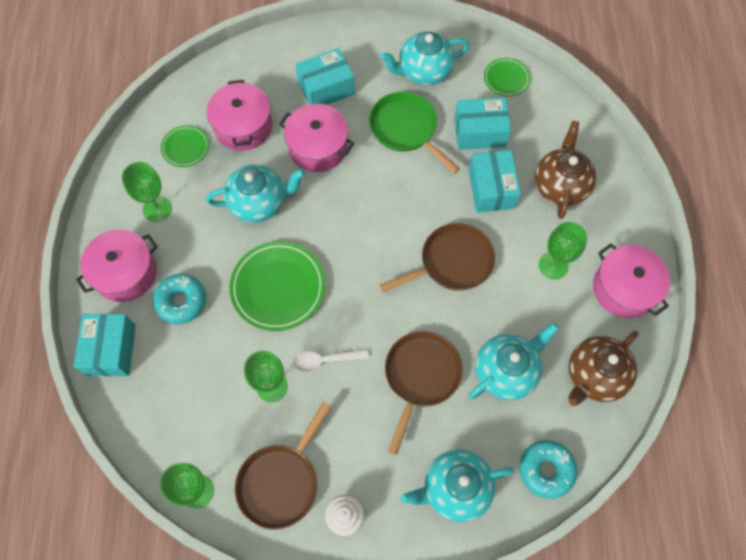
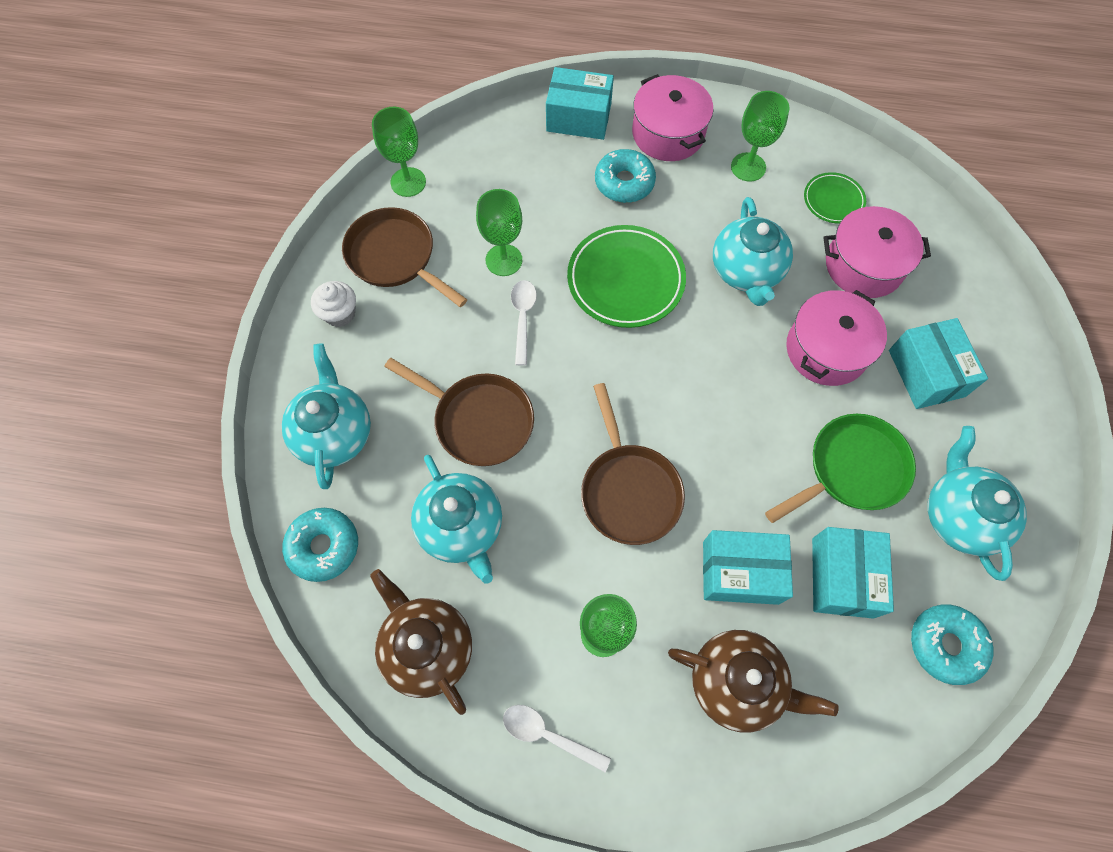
camera: 100 degrees right, 0 degrees up
green plate [484,58,530,97] -> turquoise donut [911,604,994,685]
pink pot [593,243,670,318] -> white spoon [503,705,611,772]

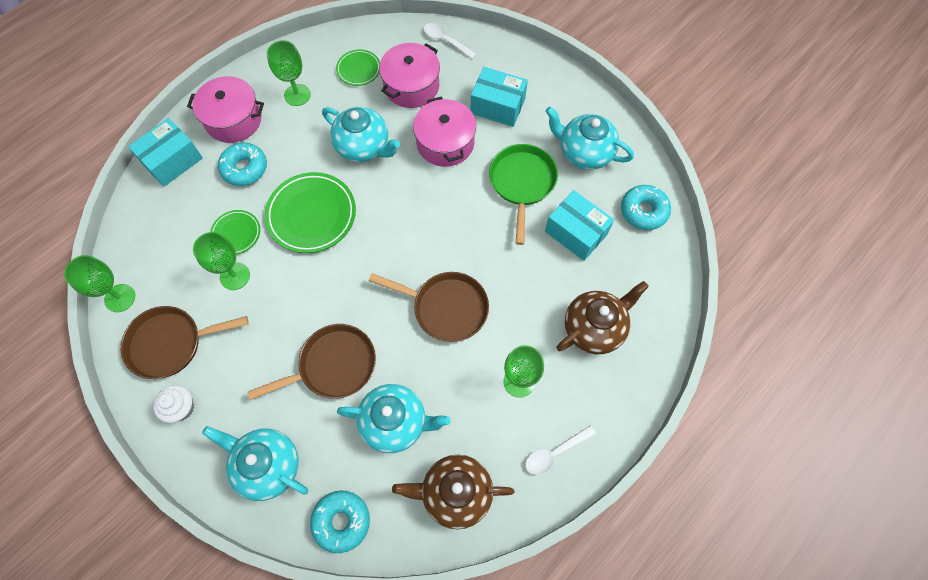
camera: 55 degrees left, 0 degrees up
white spoon [511,280,537,366] -> white spoon moved to [424,23,477,59]
turquoise box [703,530,793,605] -> none
none -> green plate [210,210,260,255]

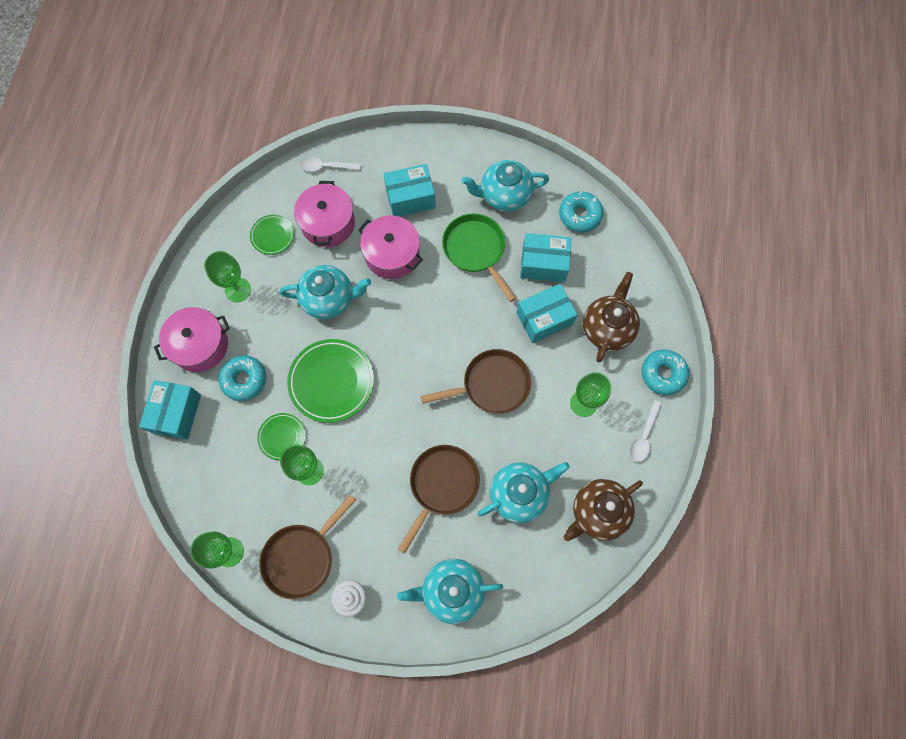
camera: 35 degrees left, 5 degrees up
turquoise donut [310,490,370,553] -> turquoise donut moved to [641,350,689,395]
none -> turquoise box [516,284,578,343]

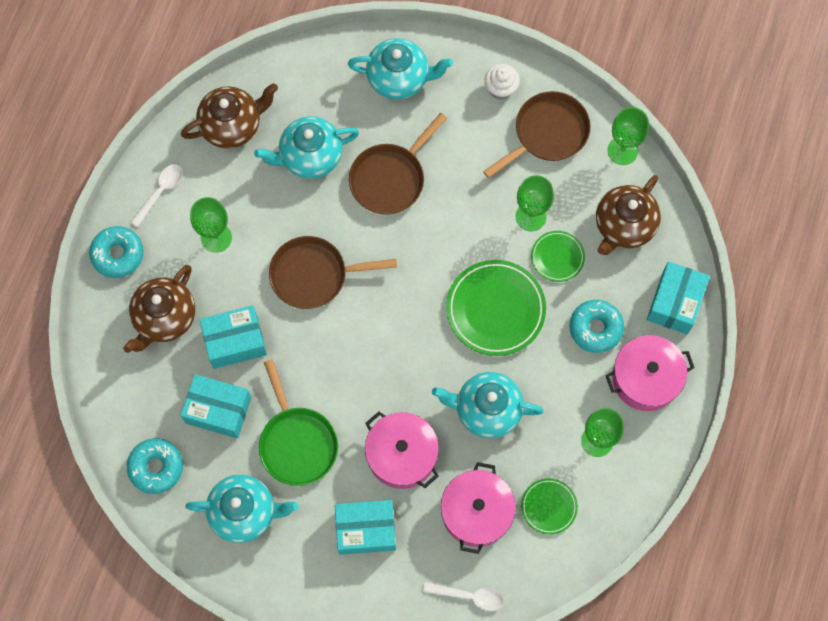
camera: 170 degrees left, 0 degrees up
none -> brown teapot [596,175,661,255]

